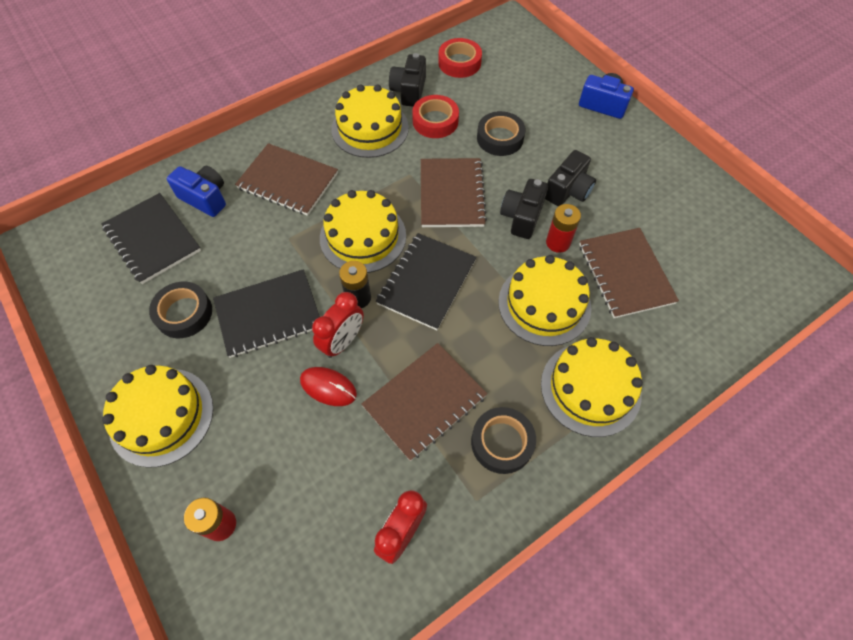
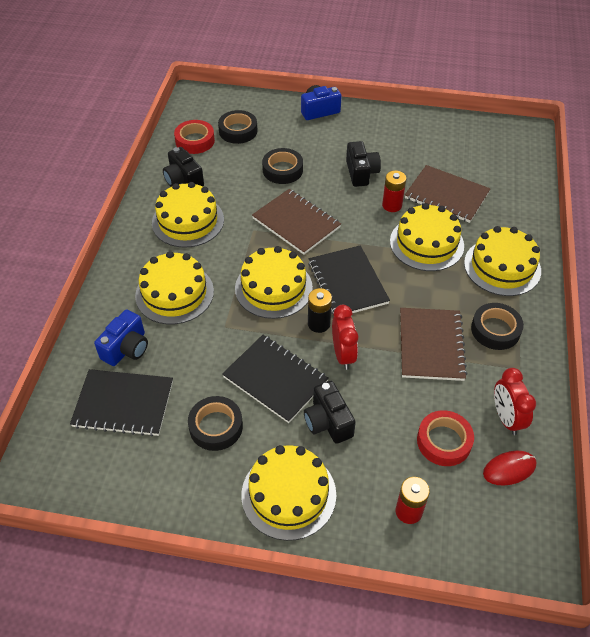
camera: 45 degrees left, 10 degrees down
blue camera [167,166,226,217] -> blue camera turned 135 degrees clockwise [94,309,148,366]
black notebook [213,269,320,358] -> black notebook turned 75 degrees counterclockwise [222,335,329,423]
brown notebook [235,143,338,216] -> yellow cake [135,251,214,324]
red mouse [300,367,357,406] -> red mouse moved to [483,450,536,486]
red tape [412,95,459,138] -> red tape moved to [417,410,474,466]
black camera [500,179,548,239] -> black camera moved to [304,381,356,444]
none -> black tape [218,110,257,144]

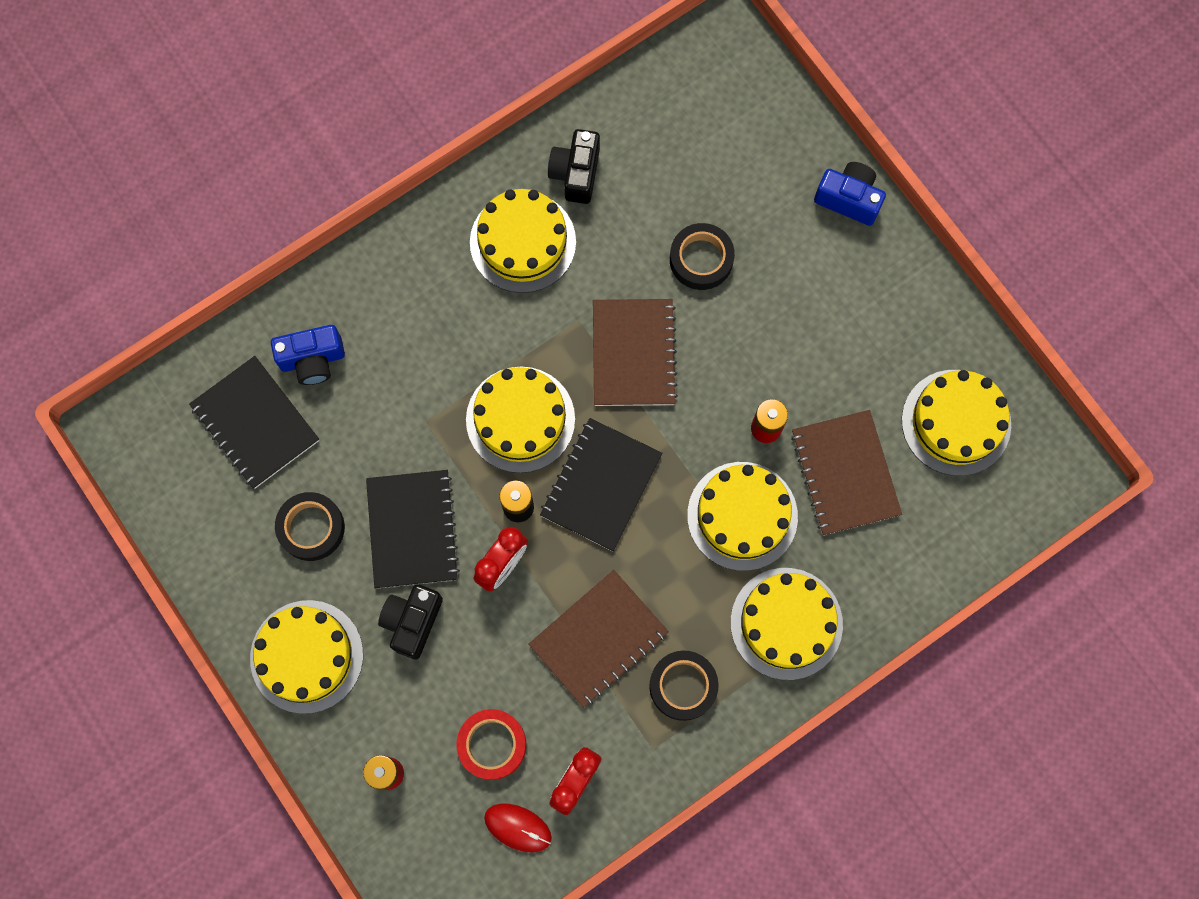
camera: 45 degrees right, 25 degrees up
yellow cake [135,251,214,324] -> yellow cake moved to [902,370,1011,476]
red tape [174,120,215,154] -> none
black tape [218,110,257,144] -> none
black camera [346,141,381,187] -> none

